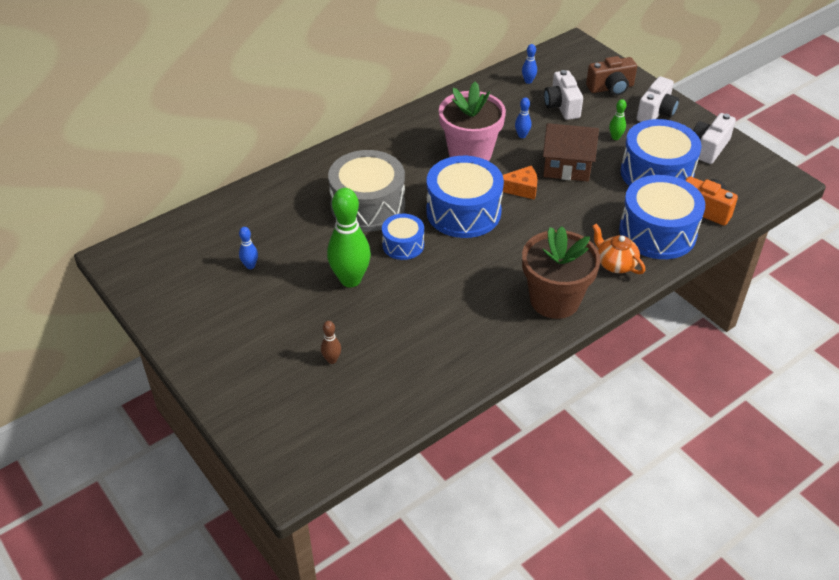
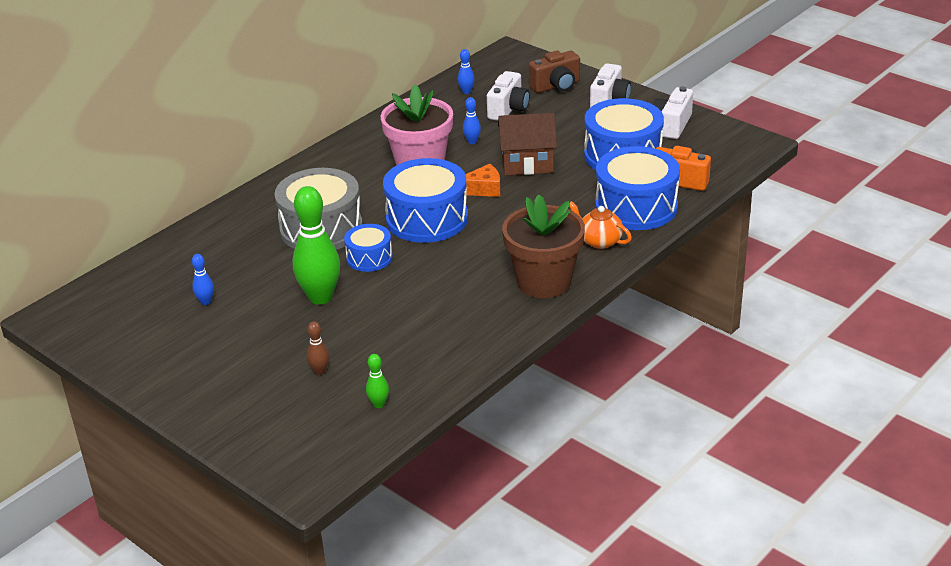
camera: 10 degrees left, 10 degrees down
white camera [544,70,583,120] -> white camera turned 135 degrees counterclockwise [487,71,530,121]
green bowling pin [609,99,626,140] -> green bowling pin moved to [366,354,389,408]

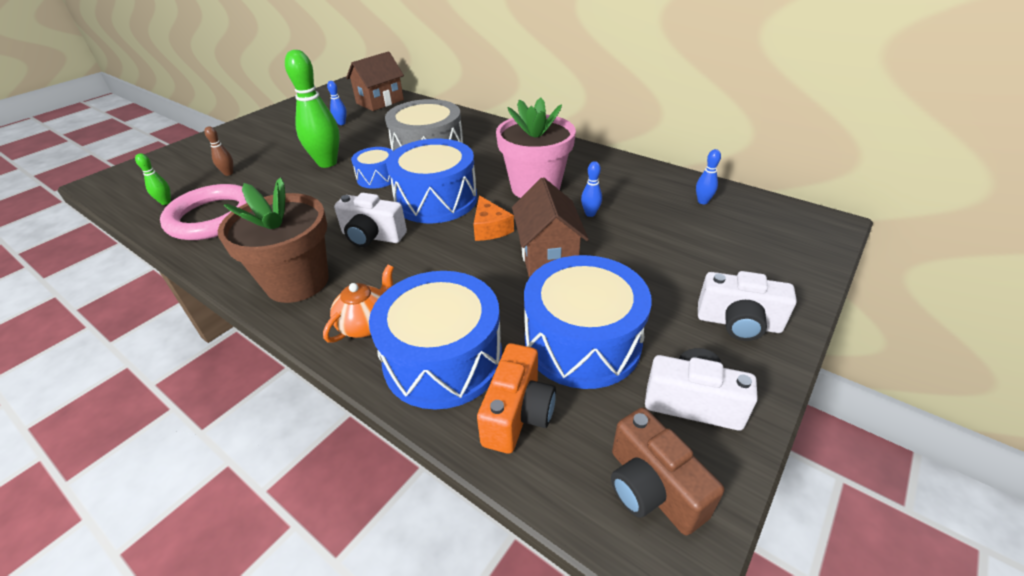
camera: 85 degrees right, 5 degrees up
white camera [487,71,530,121] -> white camera moved to [334,193,407,247]
brown camera [529,50,580,93] -> brown camera moved to [611,407,724,536]
none -> pink ring [160,184,247,240]
none -> brown house [346,51,404,111]

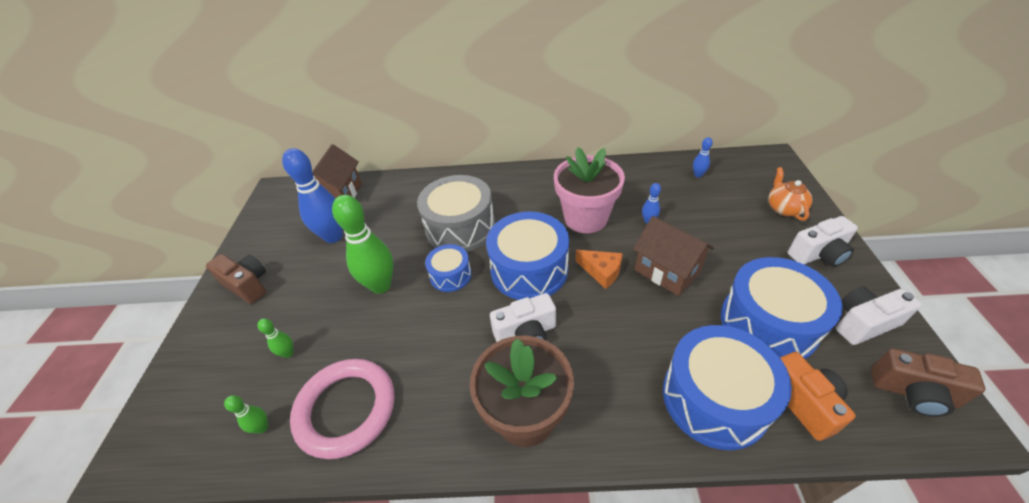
camera: 35 degrees left, 5 degrees up
brown bowling pin [204,126,233,176] -> green bowling pin [257,318,294,358]
orange teapot [323,265,394,343] -> orange teapot moved to [768,167,813,221]
blue bowling pin [327,81,347,125] -> blue bowling pin [282,148,343,243], size x2.24
none -> brown camera [206,254,266,304]

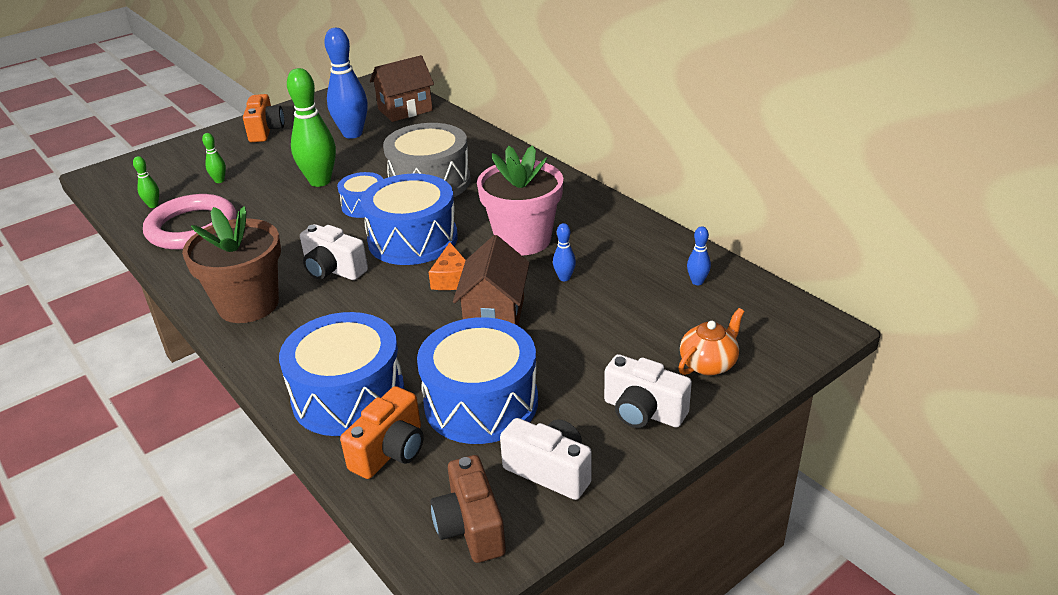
camera: 50 degrees right, 10 degrees down
brown camera [206,254,266,304] -> orange camera [243,94,284,142]

